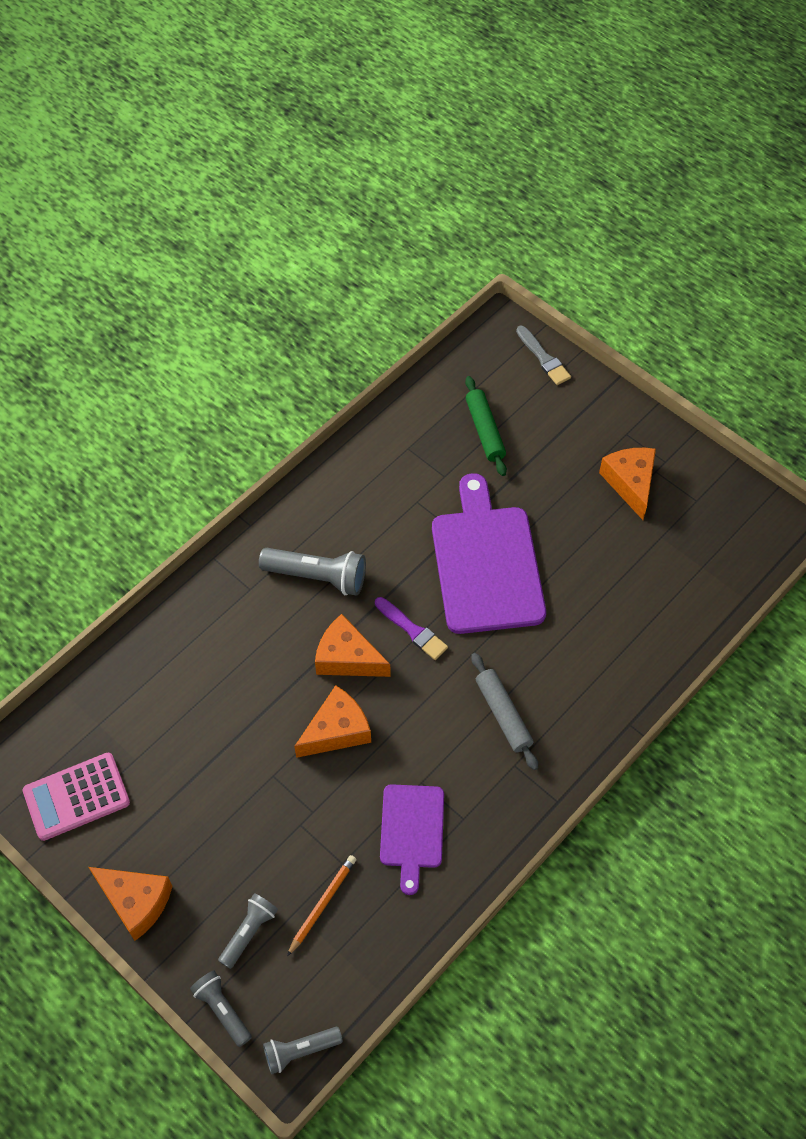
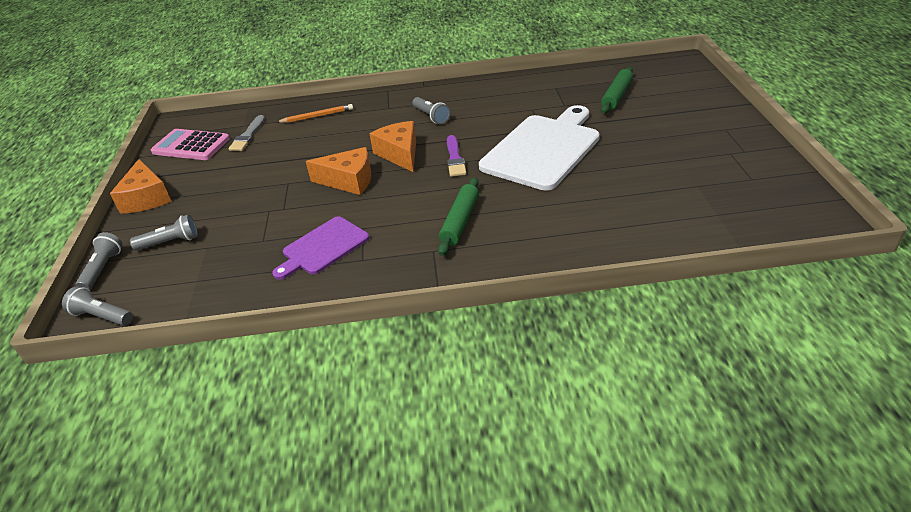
camera: 45 degrees right, 20 degrees down
grey flashlight [259,548,366,596] -> grey flashlight [412,97,450,124], size x0.63
orange pencil [287,855,356,956] -> orange pencil moved to [276,104,353,123]
purple cutting board [432,473,546,634] -> white cutting board [479,105,600,191]
grey rolling pin [471,653,538,770] -> green rolling pin [438,177,479,256]
grey brush [516,326,571,385] -> grey brush moved to [229,115,265,151]
orange cheese [599,448,656,520] -> none

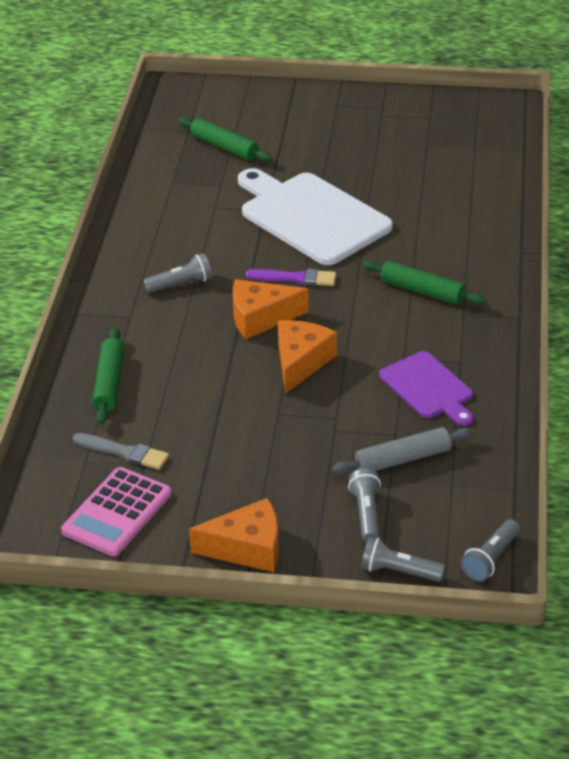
camera: 80 degrees left, 0 degrees up
orange pencil [276,104,353,123] -> green rolling pin [92,328,124,424]
none -> grey rolling pin [332,427,473,474]

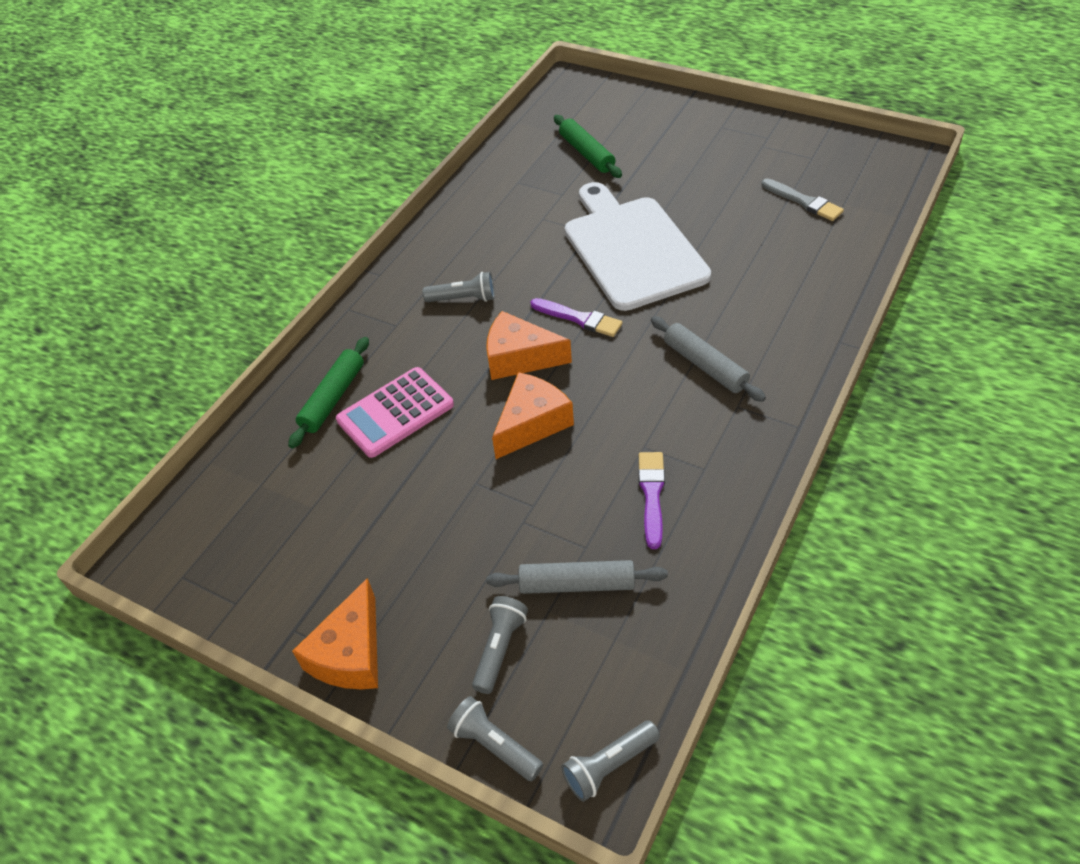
camera: 25 degrees right, 10 degrees up
pink calculator [61,467,171,556] -> pink calculator moved to [336,367,454,458]
grey brush [73,433,169,470] -> grey brush moved to [762,178,844,221]
orange cheese [189,498,279,572] -> orange cheese turned 90 degrees clockwise [292,578,378,689]
green rolling pin [362,260,486,305] -> grey rolling pin [651,316,766,402]
purple cutting board [379,351,473,426] -> purple brush [638,452,665,549]

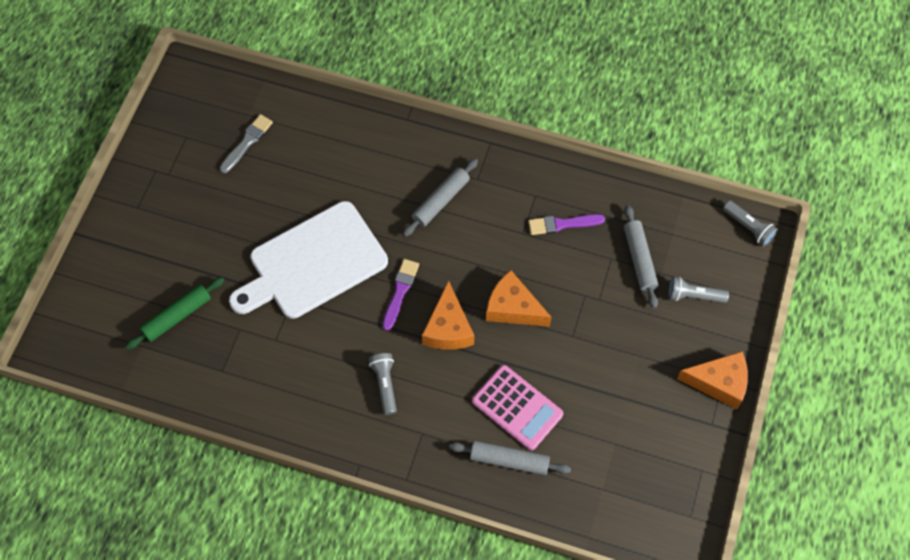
camera: 105 degrees left, 15 degrees up
green rolling pin [288,337,369,448] -> grey rolling pin [449,441,571,475]
grey flashlight [447,696,543,781] -> none

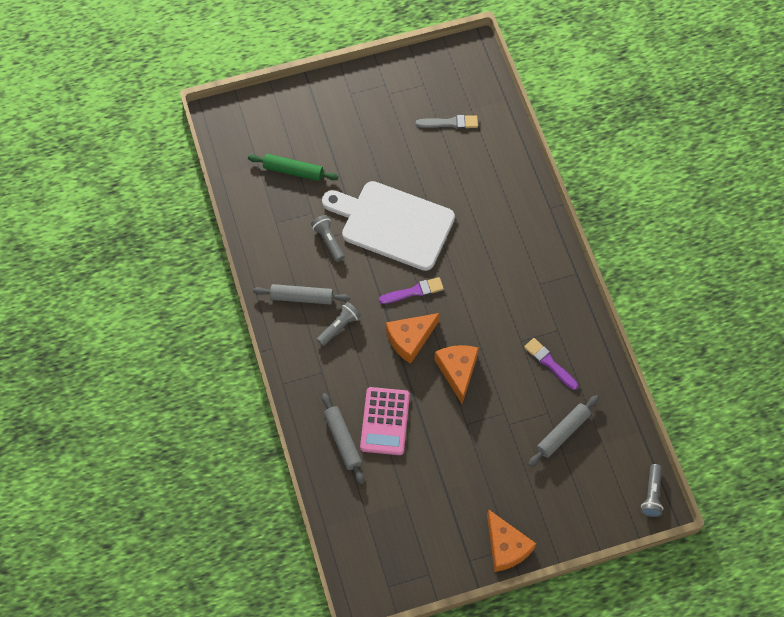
camera: 55 degrees right, 0 degrees up
grey rolling pin [403,158,478,237] -> grey rolling pin moved to [253,284,350,305]
grey flashlight [668,277,729,303] -> grey flashlight moved to [311,215,345,262]

